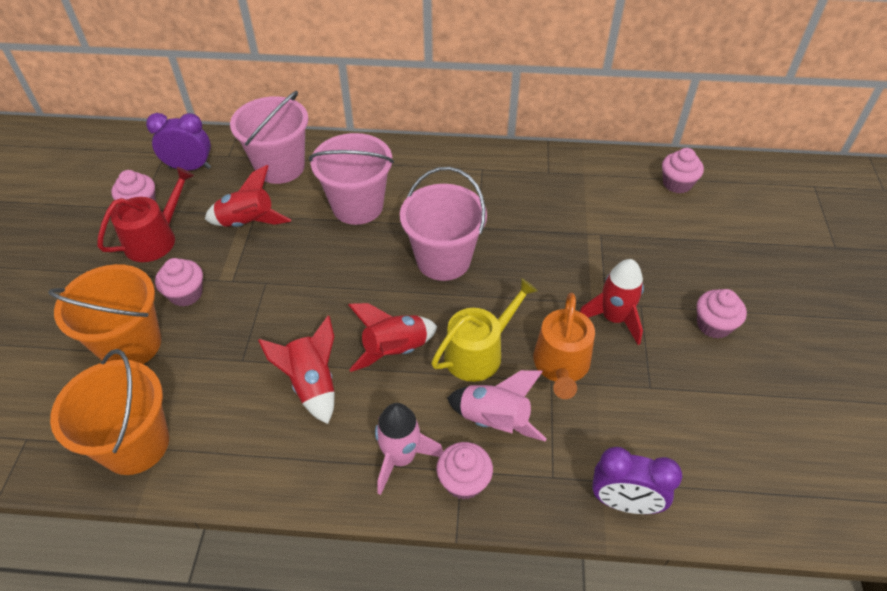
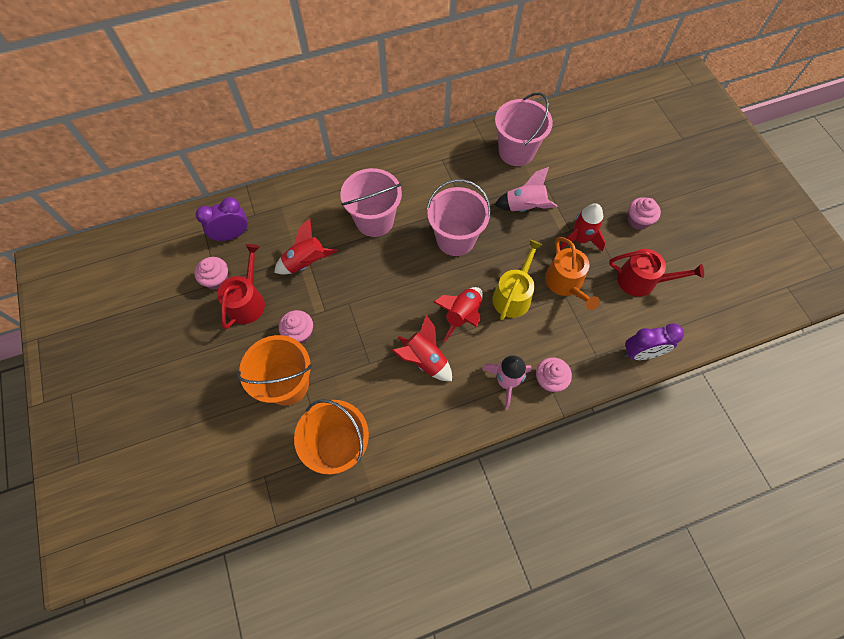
camera: 25 degrees left, 15 degrees up
pink bucket [230,91,308,184] -> pink bucket moved to [495,92,553,166]
pink rocket [447,370,547,441] -> pink rocket moved to [494,167,558,212]
pink cupcake [662,148,704,194] -> none
none -> red watering can [609,249,704,297]

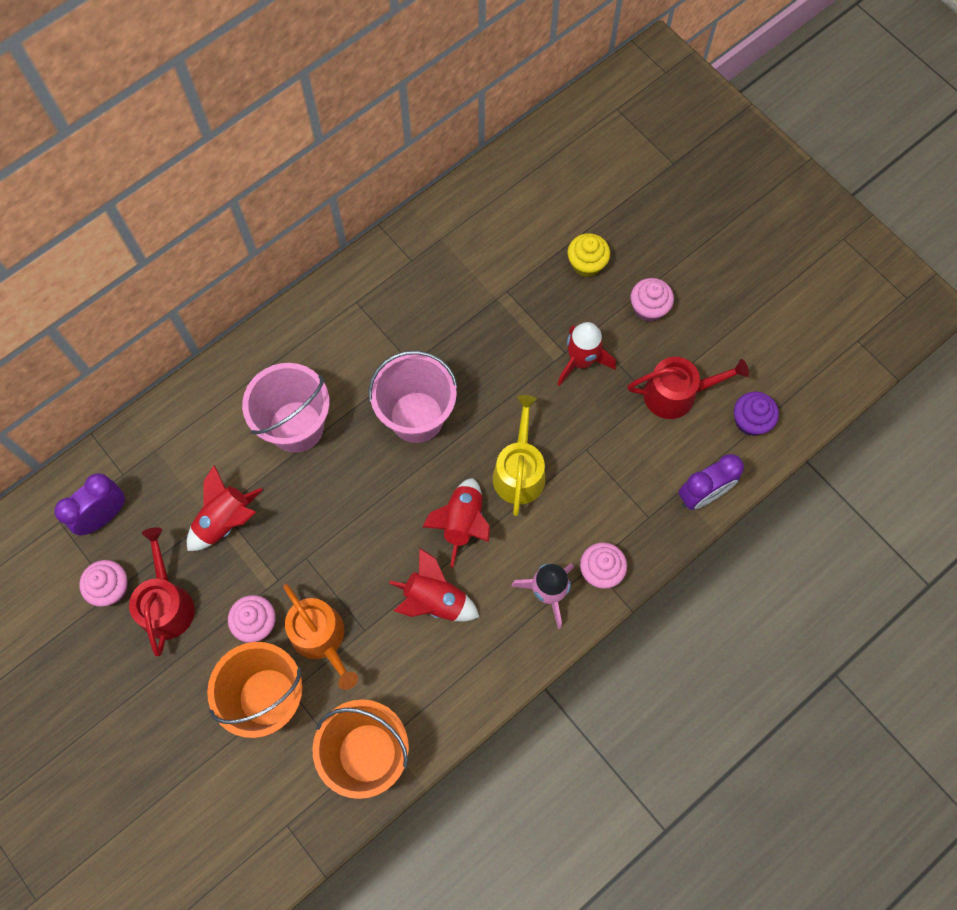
camera: 20 degrees left, 5 degrees up
pink rocket [494,167,558,212] -> none
pink bucket [495,92,553,166] -> none
orange watering can [545,237,600,310] -> orange watering can moved to [283,584,358,690]
none -> yellow cupcake [567,233,610,277]
none -> purple cupcake [734,392,779,436]

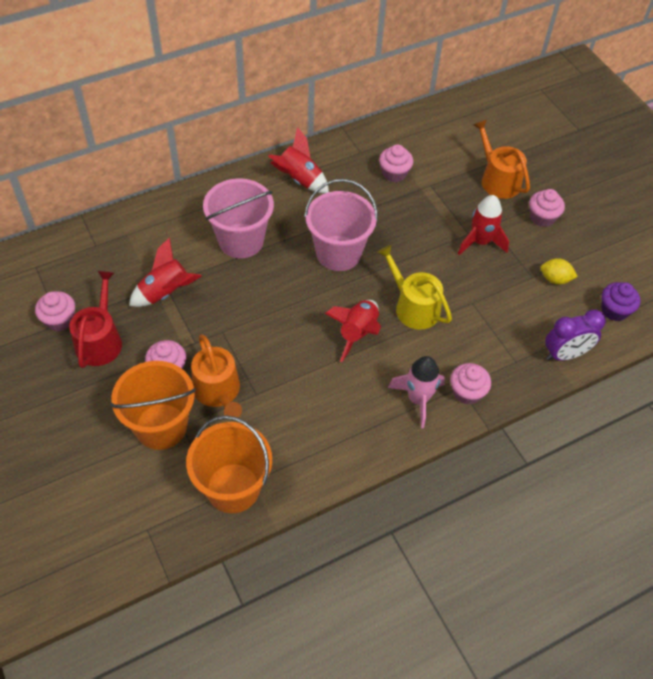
camera: 10 degrees right, 15 degrees down
purple clock [54,473,125,536] -> none
red rocket [389,547,479,621] -> red rocket moved to [269,127,329,193]
yellow watering can [493,395,545,516] -> yellow watering can turned 60 degrees counterclockwise [377,245,452,330]
yellow cupcake [567,233,610,277] -> orange watering can [474,119,530,199]
red watering can [627,357,749,419] -> yellow lemon [541,258,578,285]
none -> pink cupcake [379,144,413,182]

